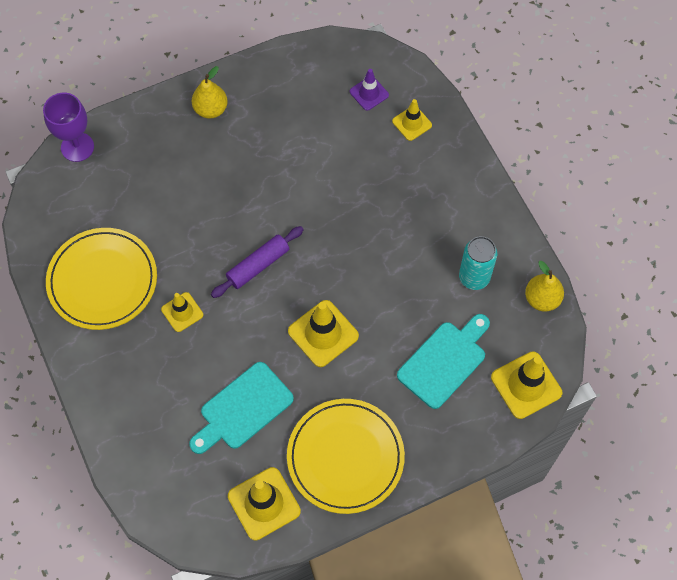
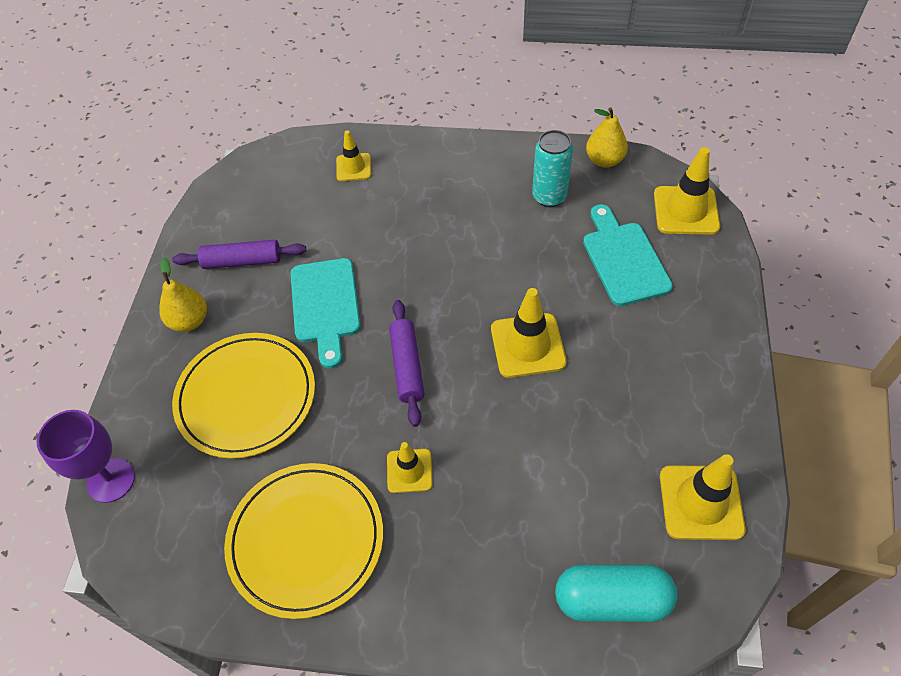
camera: 55 degrees left, 10 degrees down
turquoise cutting board [189,362,294,454] -> turquoise cutting board moved to [291,258,361,368]
yellow plate [287,399,405,514] -> yellow plate moved to [172,333,315,459]
purple traffic cone [350,69,389,111] -> none
none -> purple rolling pin [172,240,306,269]
none -> turquoise capsule [555,564,678,622]

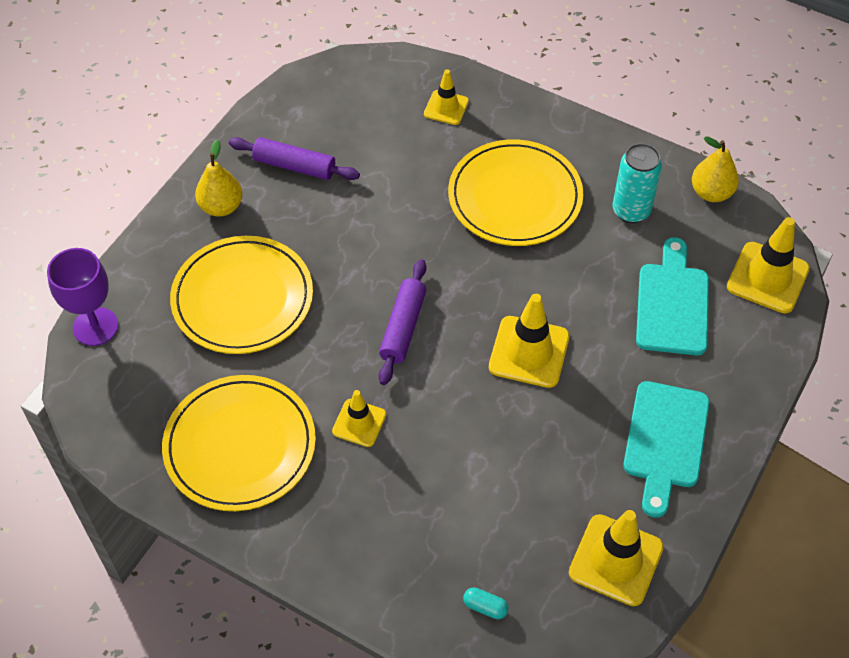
camera: 20 degrees right, 0 degrees up
turquoise cutting board [291,258,361,368] -> turquoise cutting board moved to [623,381,710,518]
turquoise capsule [555,564,678,622] -> turquoise capsule [463,587,509,619], size x0.41
none -> yellow plate [448,139,583,246]

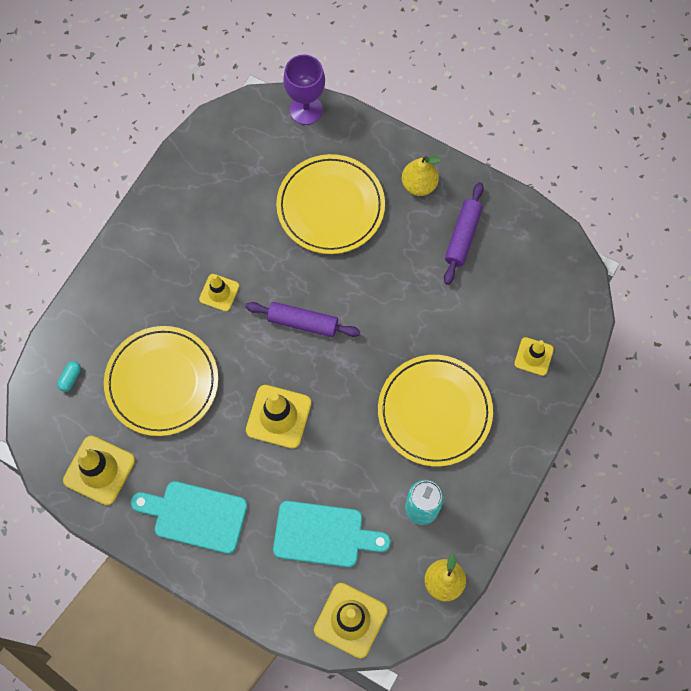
camera: 90 degrees right, 15 degrees up
yellow plate [162,375,316,511] -> yellow plate moved to [104,326,218,436]

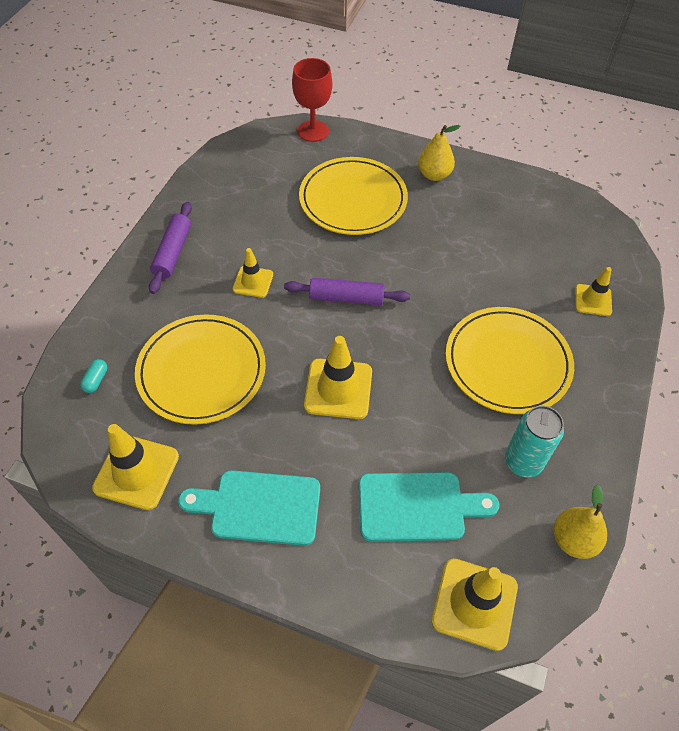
camera: 10 degrees left, 15 degrees down
purple goblet [283,55,325,125] -> red goblet [292,58,333,142]
purple rolling pin [444,182,484,285] -> purple rolling pin moved to [149,202,192,294]

